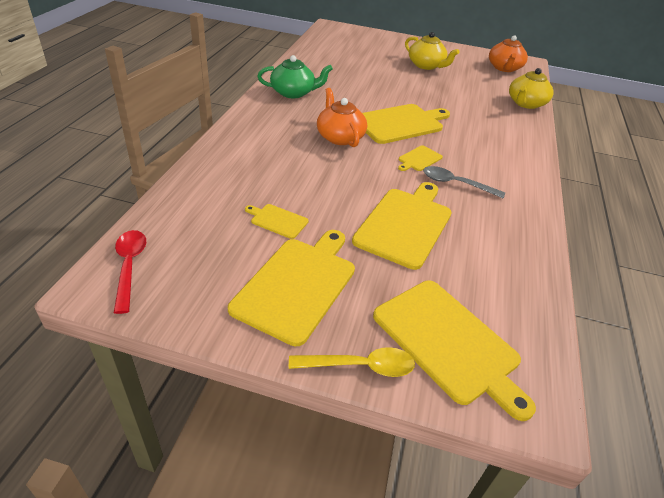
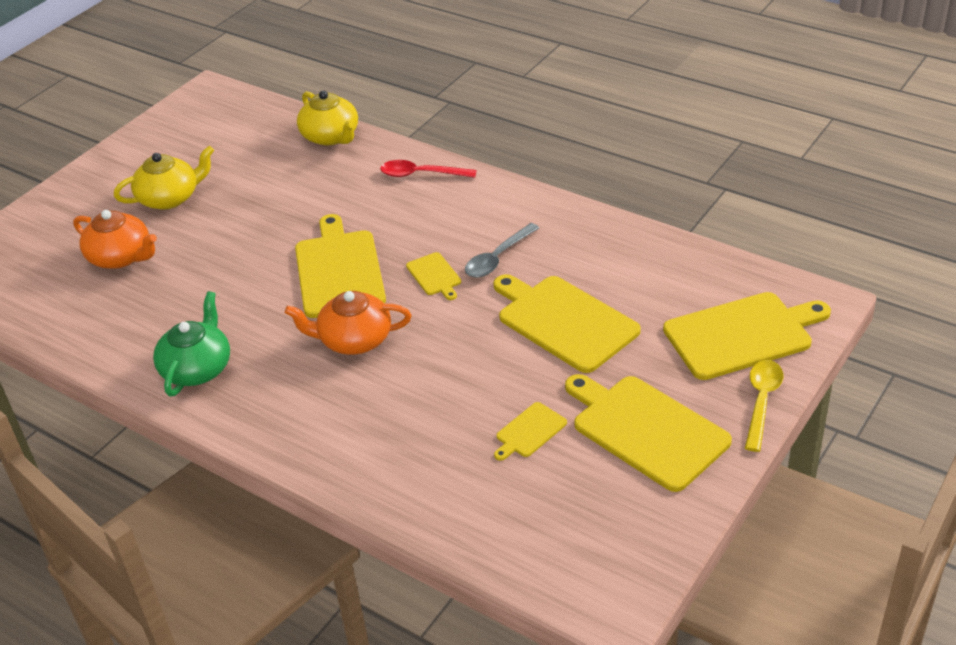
camera: 65 degrees left, 0 degrees up
red spoon [114,230,146,314] -> red spoon moved to [380,160,477,178]
orange teapot [489,35,528,72] -> orange teapot moved to [73,210,157,269]

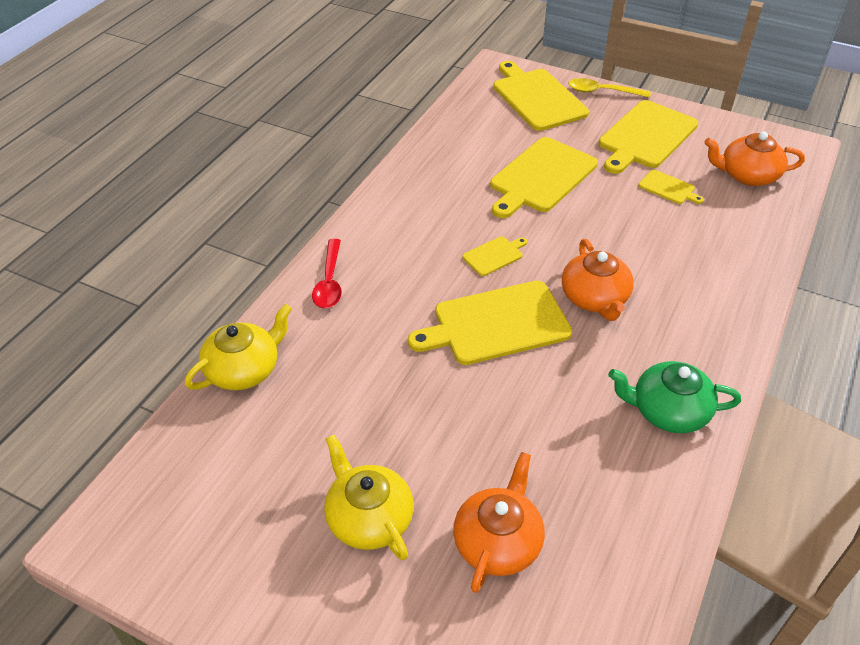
camera: 100 degrees left, 5 degrees up
grey spoon [465,223,539,278] -> none
none -> orange teapot [704,131,805,186]

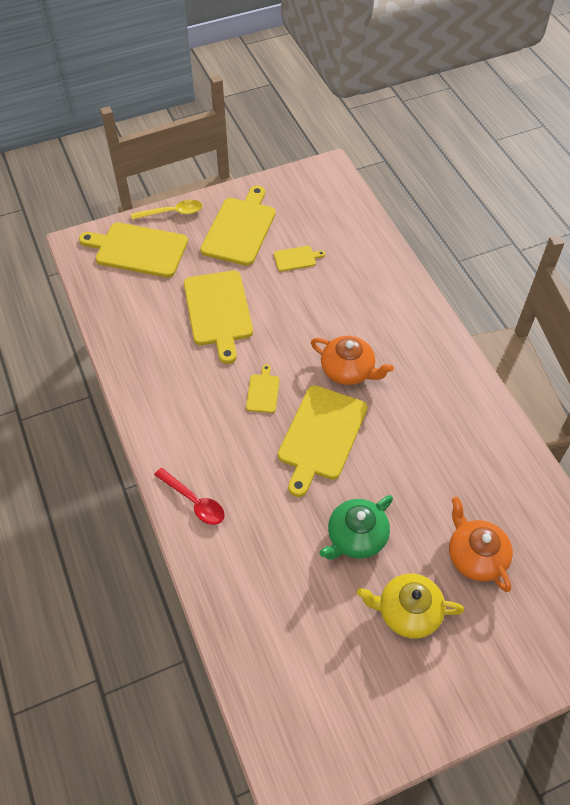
camera: 50 degrees left, 10 degrees up
yellow teapot [185,304,292,390] -> none
yellow spoon [568,78,651,98] -> yellow spoon turned 150 degrees counterclockwise [131,200,202,220]
yellow cutting board [599,100,698,174] -> yellow cutting board turned 150 degrees counterclockwise [200,186,276,266]
green teapot [608,361,741,433] -> green teapot moved to [319,495,393,560]
orange teapot [704,131,805,186] -> none

